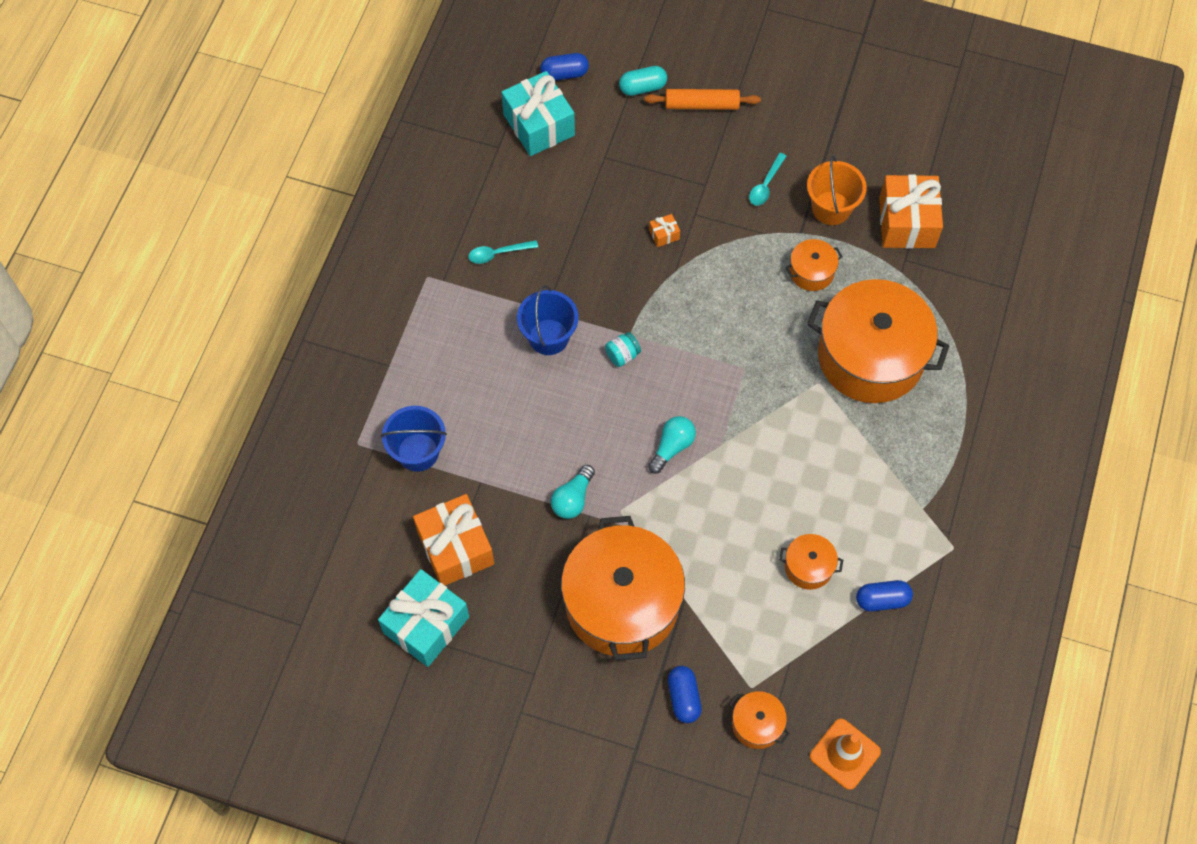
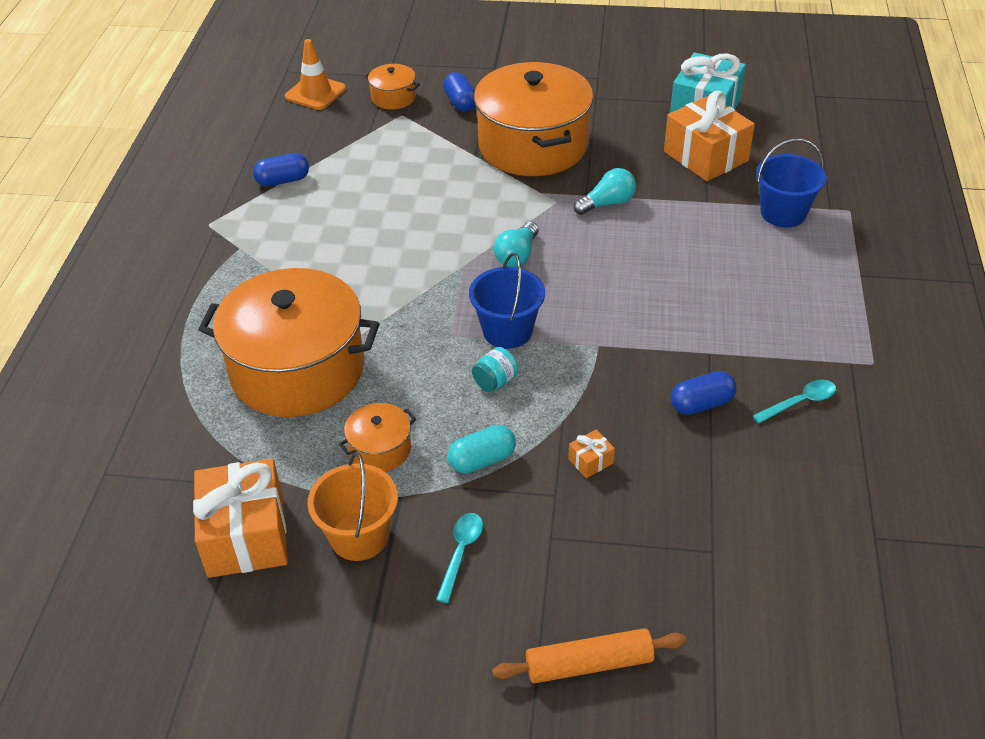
camera: 170 degrees right, 20 degrees down
turquoise gift [501,71,575,156] -> none
blue bucket [517,285,578,355] -> blue bucket moved to [469,253,545,349]
blue capsule [540,53,589,81] -> blue capsule moved to [671,371,737,415]
turquoise light bulb [551,465,595,519] -> turquoise light bulb turned 45 degrees clockwise [574,168,636,215]
turquoise jar [605,332,641,367] -> turquoise jar moved to [472,347,518,392]
turquoise capsule [619,66,667,96] -> turquoise capsule moved to [448,425,516,473]
orange pot [779,534,843,590] -> none

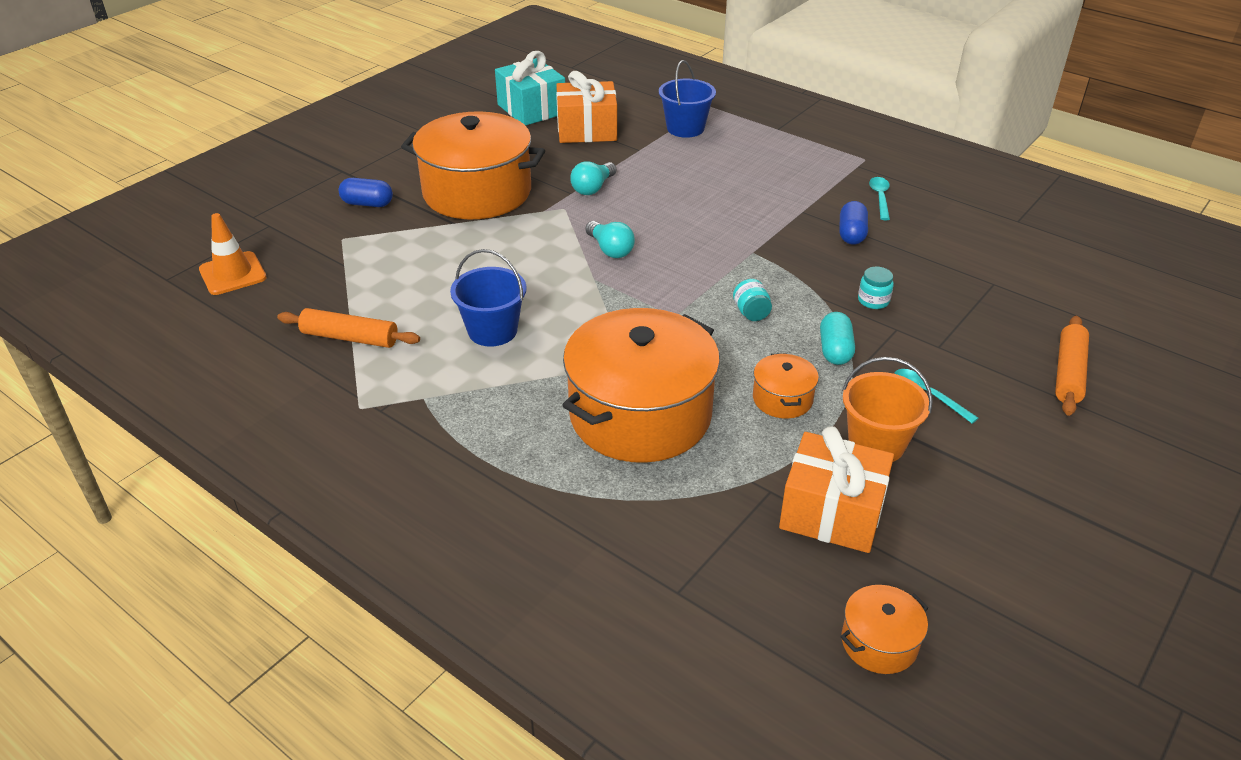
camera: 60 degrees left, 5 degrees down
blue capsule [253,153,309,187] -> orange rolling pin [277,308,420,348]
orange pot [364,64,420,109] -> orange pot moved to [840,585,929,674]
blue bucket [469,253,545,349] -> blue bucket moved to [450,249,526,346]
orange gift [568,429,615,478] -> turquoise jar [858,267,894,309]
turquoise light bulb [574,168,636,215] -> turquoise light bulb turned 150 degrees counterclockwise [570,161,616,195]

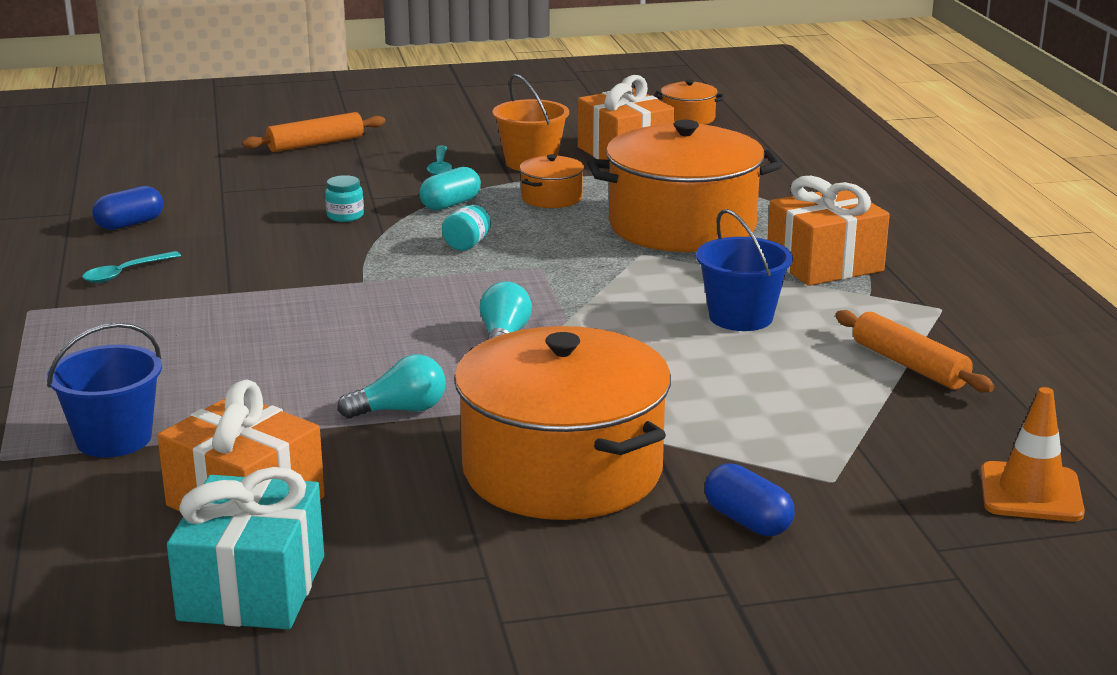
camera: 140 degrees left, 15 degrees down
blue capsule [839,201,868,245] -> blue capsule moved to [93,186,163,230]
none -> orange gift [768,176,890,286]

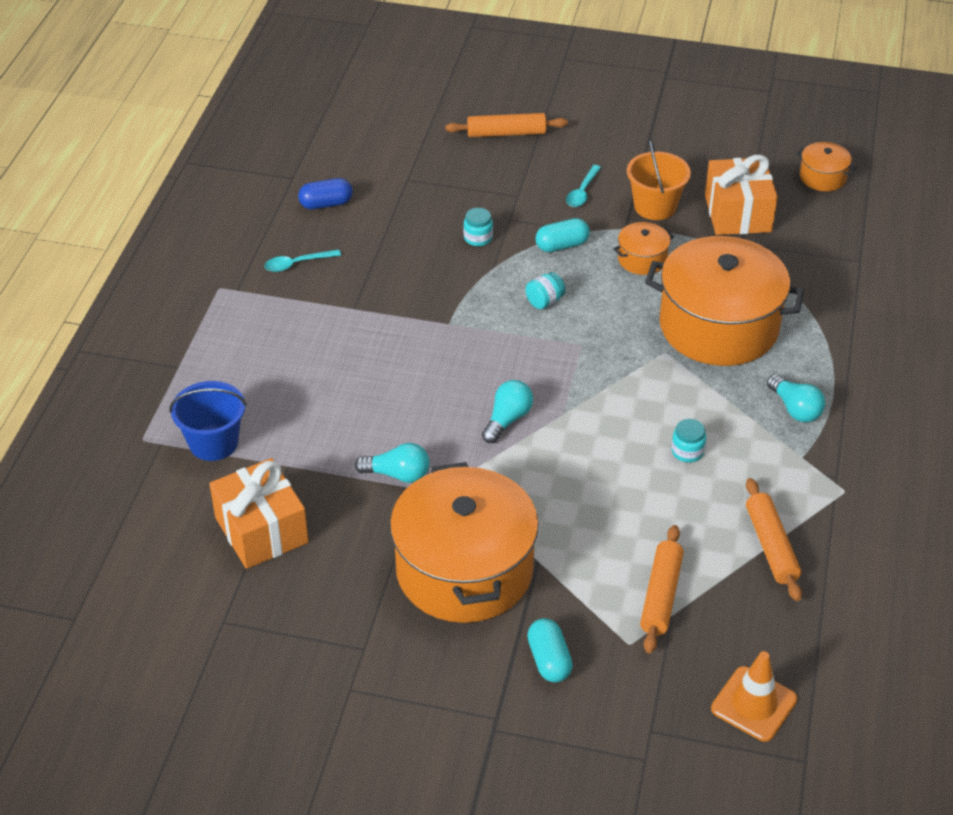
camera: 25 degrees right, 20 degrees up
turquoise gift [167,467,324,630] -> none
blue bucket [696,209,793,331] -> turquoise jar [671,419,706,462]
blue capsule [705,463,795,536] -> turquoise capsule [527,618,573,683]
orange gift [768,176,890,286] -> turquoise light bulb [767,374,825,422]
none -> orange rolling pin [640,525,684,653]

